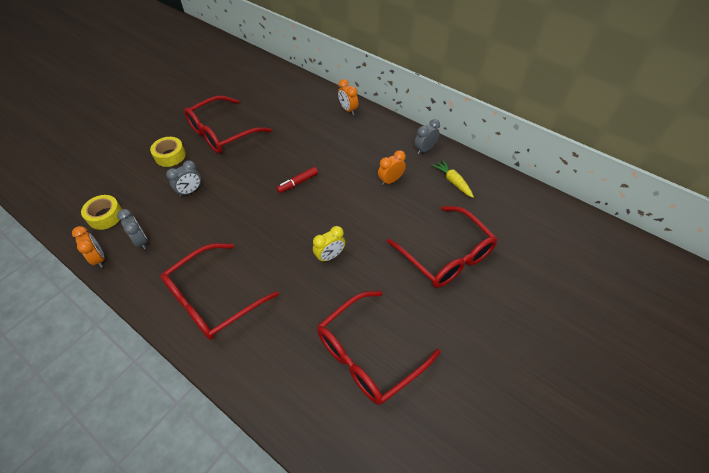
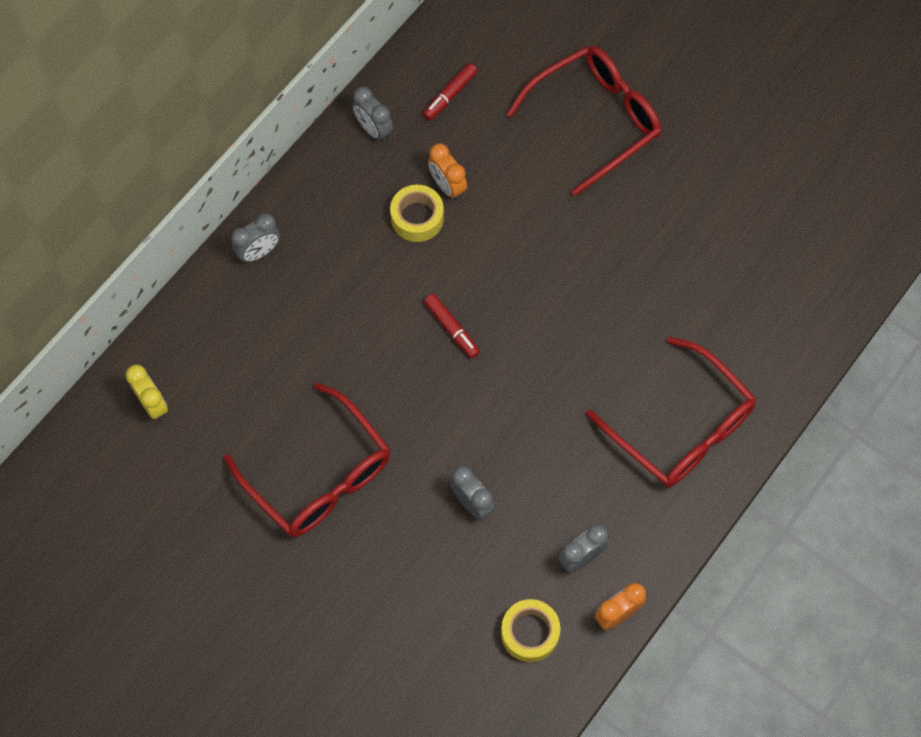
camera: 90 degrees left, 15 degrees up
yellow tape [150,137,186,167] -> yellow tape moved to [390,185,444,242]
yellow clock [313,226,345,263] -> yellow clock moved to [125,365,168,420]
red glasses [317,291,440,405] -> none
orange clock [338,79,358,115] -> grey clock [231,213,280,262]
yellow carrot [432,159,474,198] -> red marker [423,63,477,121]

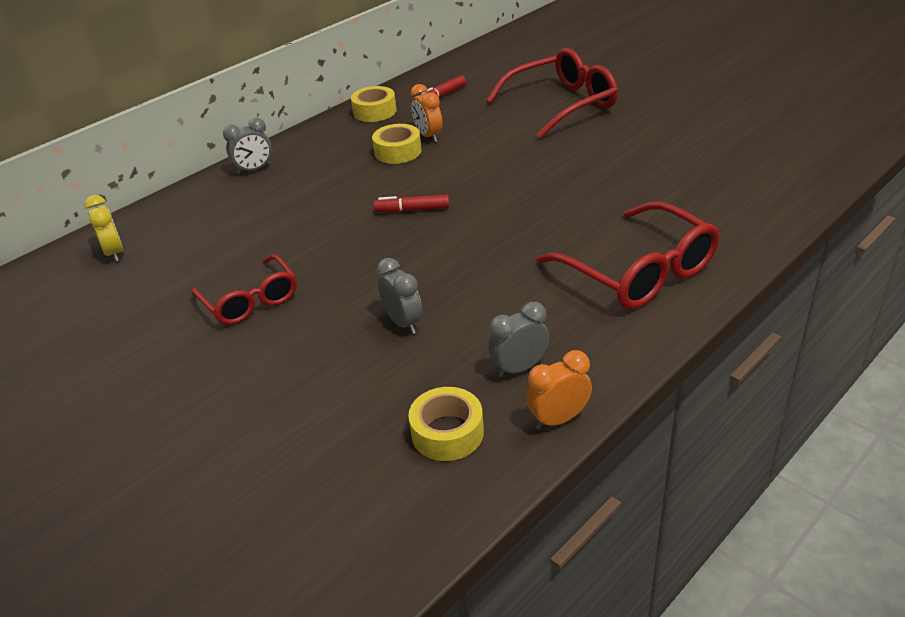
camera: 10 degrees right, 30 degrees down
red glasses [224,383,391,537] -> red glasses [191,254,297,325], size x0.64
grey clock [352,86,393,142] -> yellow tape [351,86,397,122]
red marker [424,294,480,359] -> red marker turned 120 degrees clockwise [373,195,449,212]

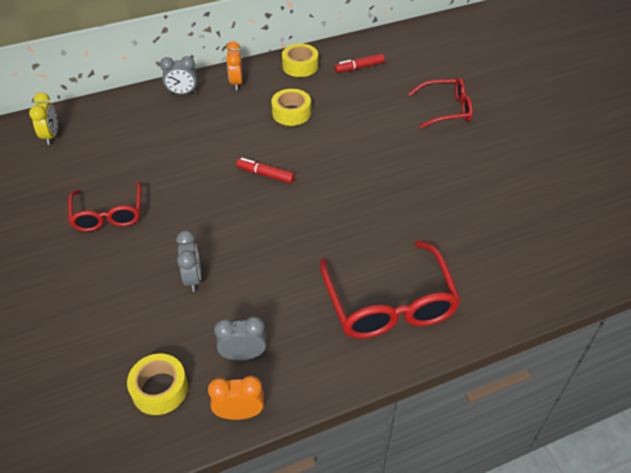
camera: 20 degrees right, 10 degrees up
orange clock [411,84,443,142] -> orange clock moved to [226,41,243,90]
red glasses [486,48,618,139] -> red glasses [409,78,473,129], size x0.64

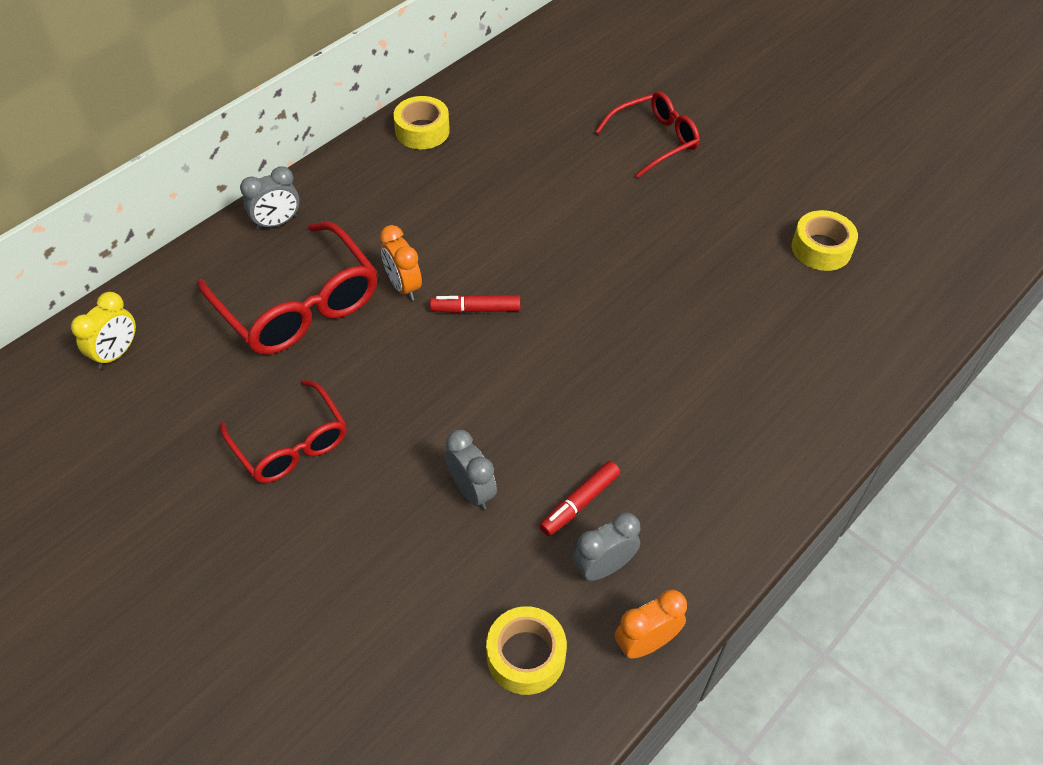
camera: 25 degrees left, 5 degrees up
yellow clock [29,92,58,145] -> yellow clock turned 60 degrees clockwise [71,292,136,369]
orange clock [226,41,243,90] -> orange clock moved to [380,225,422,301]
yellow tape [271,89,311,126] -> yellow tape moved to [792,210,858,271]
red glasses [320,240,461,339] -> red glasses moved to [197,222,377,355]
red marker [335,54,385,73] -> red marker moved to [539,461,620,536]

